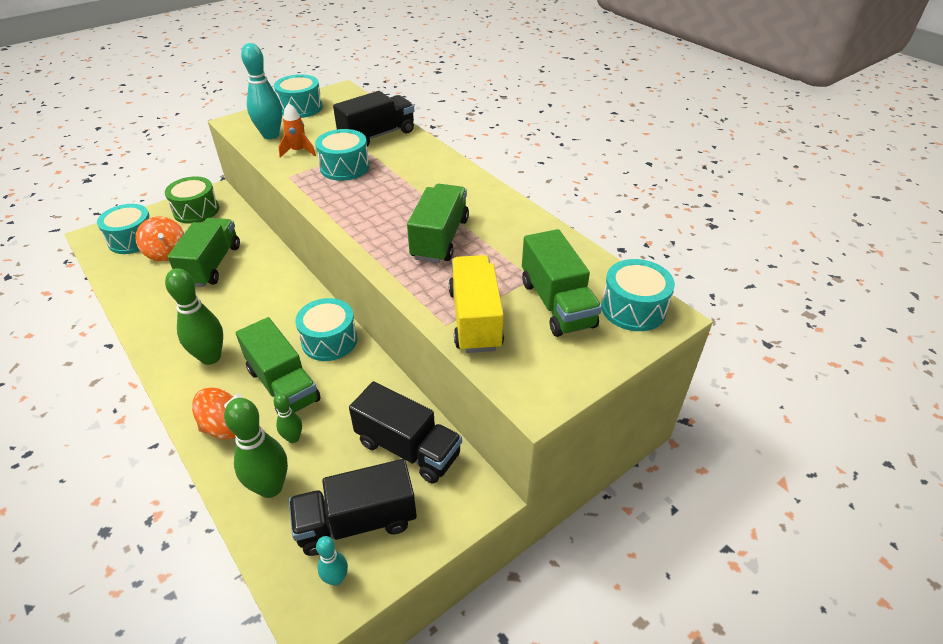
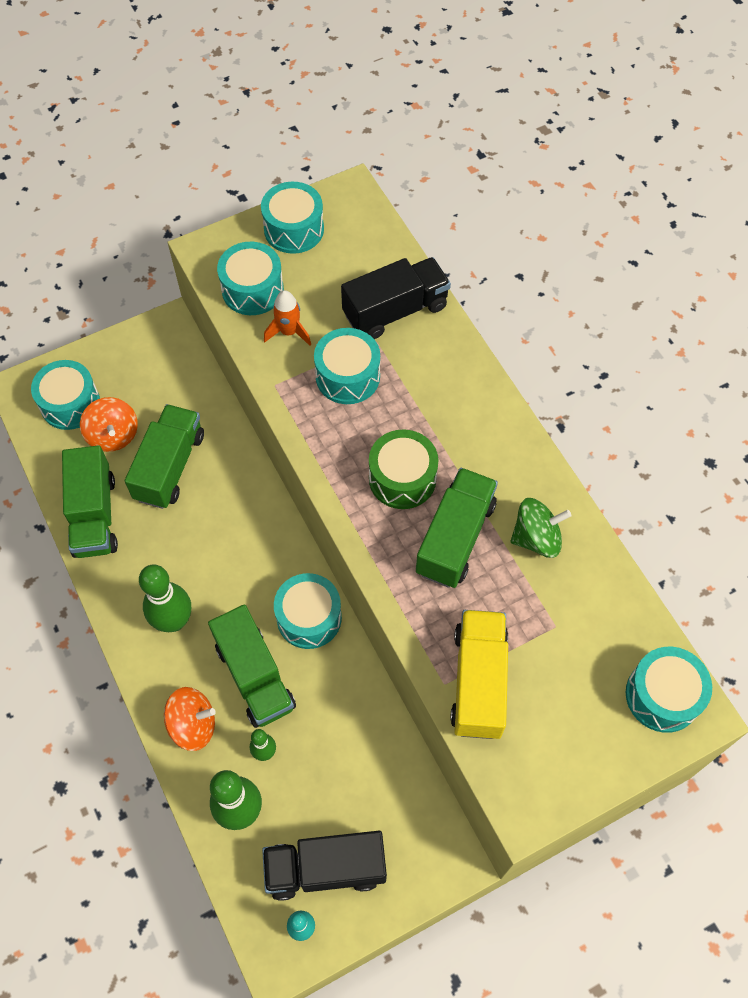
camera: 10 degrees right, 20 degrees up
green drum [165,176,219,224] -> green drum moved to [369,429,439,509]
turquoise bowling pin [241,43,282,139] -> turquoise drum [217,242,284,315]
black truck [349,381,462,484] -> none
green truck [522,229,602,337] -> green truck moved to [62,445,118,558]
none -> green spinning top [510,498,572,558]

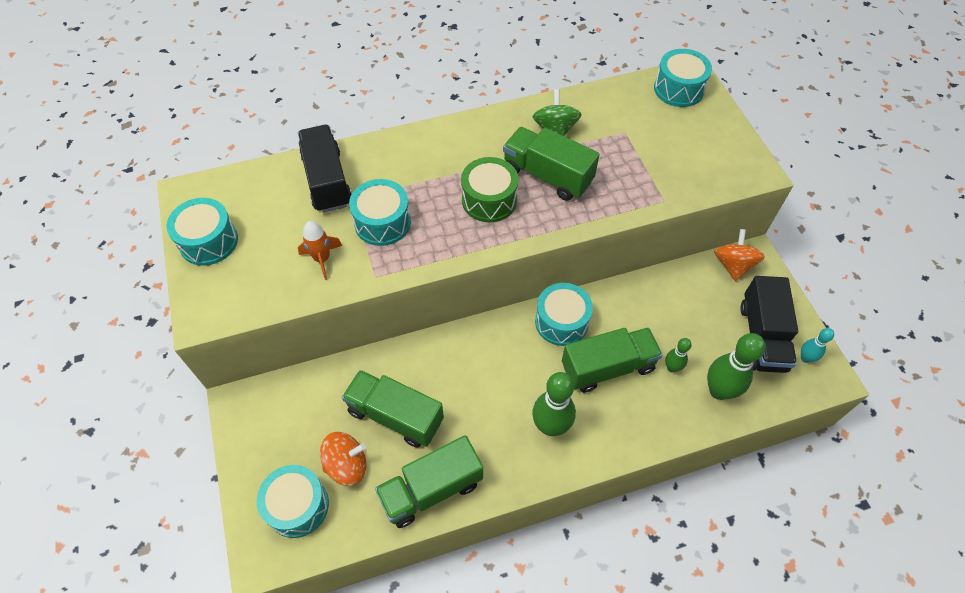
camera: 80 degrees left, 5 degrees down
green truck [62,445,118,558] -> green truck turned 150 degrees clockwise [375,435,483,528]
orange spinning top [164,687,216,751] -> orange spinning top moved to [714,229,765,281]
turquoise drum [217,242,284,315] -> none
yellow truck [450,610,508,739] -> none

